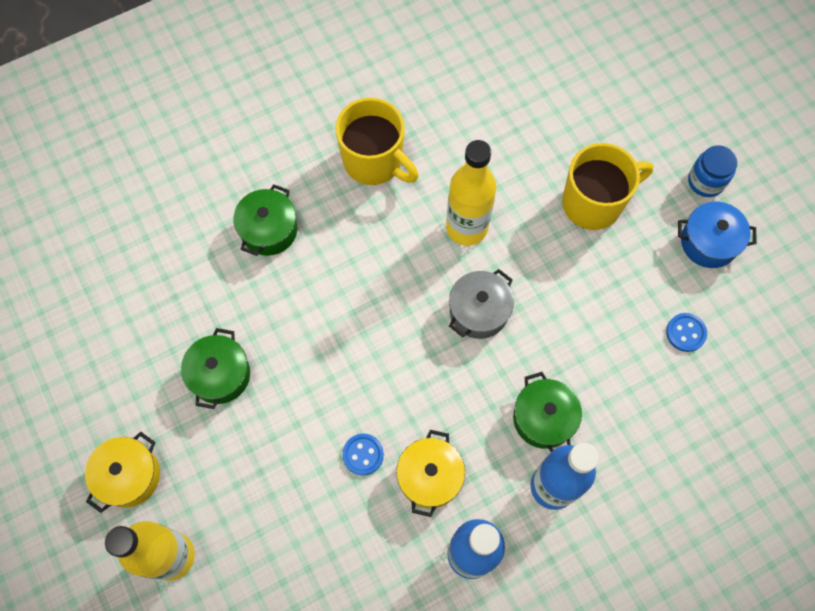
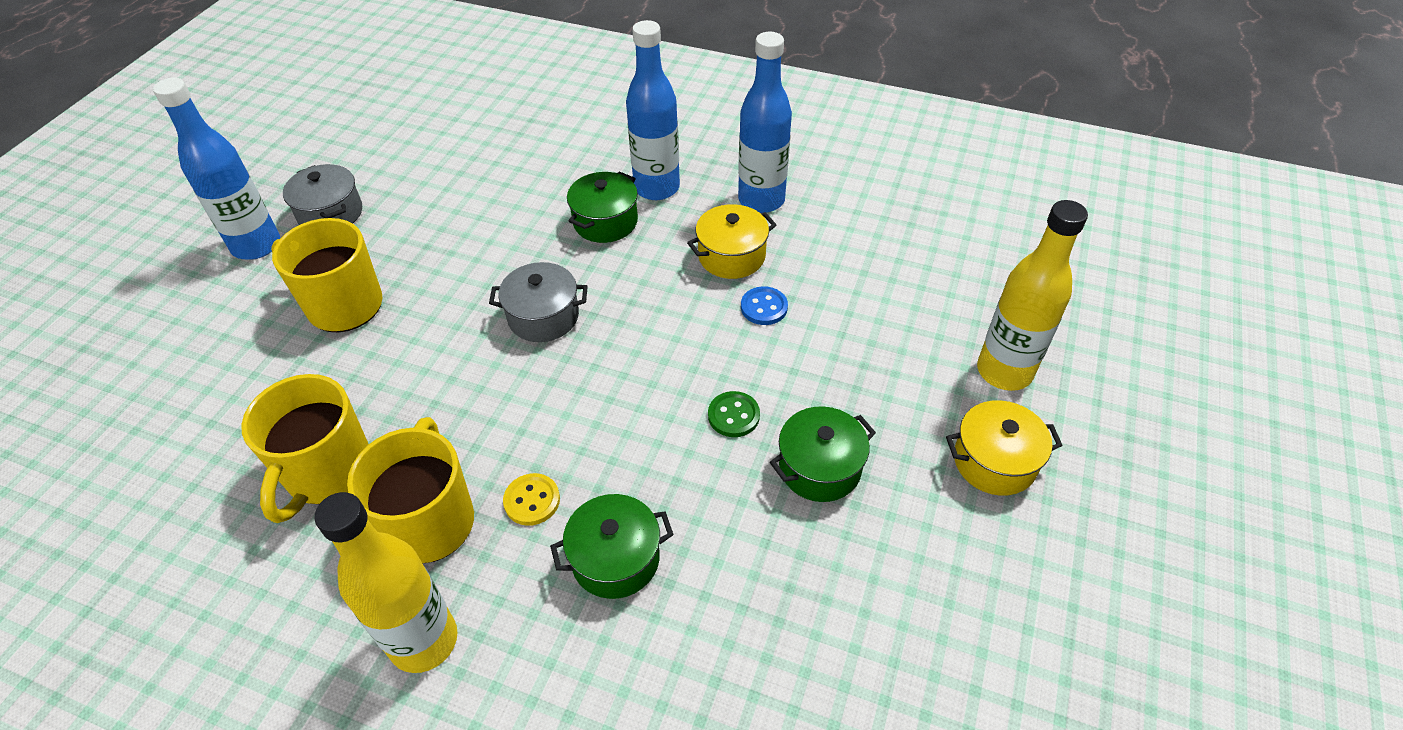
camera: 130 degrees left, 20 degrees down
yellow bottle [446,140,496,246] -> yellow bottle moved to [314,492,457,673]
blue button [666,313,707,352] -> none
blue pot [678,202,757,268] -> grey pot [283,164,362,225]
blue jar [688,145,737,197] -> blue bottle [153,78,280,260]
none -> yellow mug [241,374,369,523]
none -> yellow button [503,473,560,526]
none -> green button [708,391,760,437]

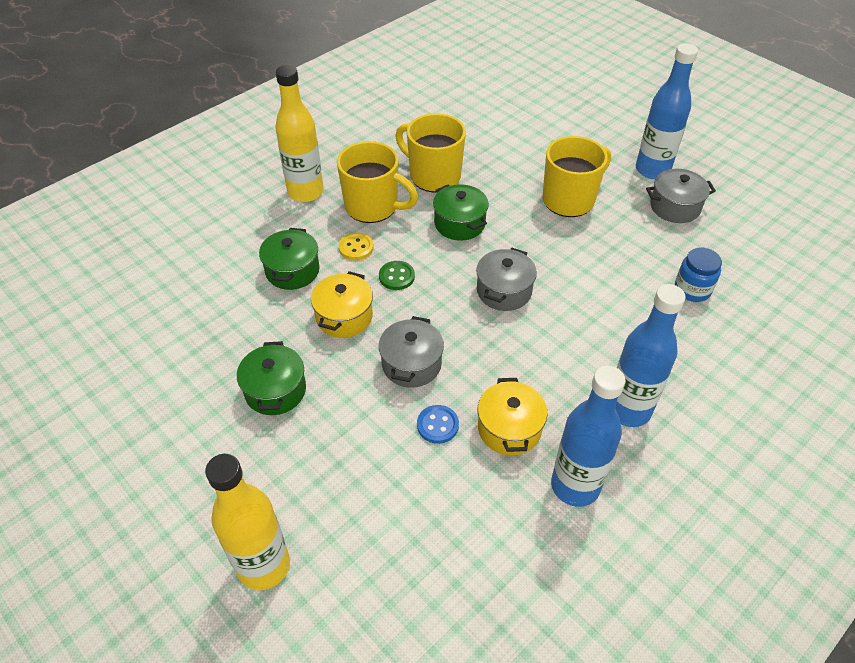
camera: 115 degrees right, 0 degrees up
green pot [567,171,638,243] -> green pot moved to [433,184,489,241]
green button [708,391,760,437] -> green button moved to [379,261,415,290]
yellow pot [946,400,1063,496] -> yellow pot moved to [311,271,373,338]
none -> grey pot [379,316,444,388]
none -> blue jar [675,248,722,302]

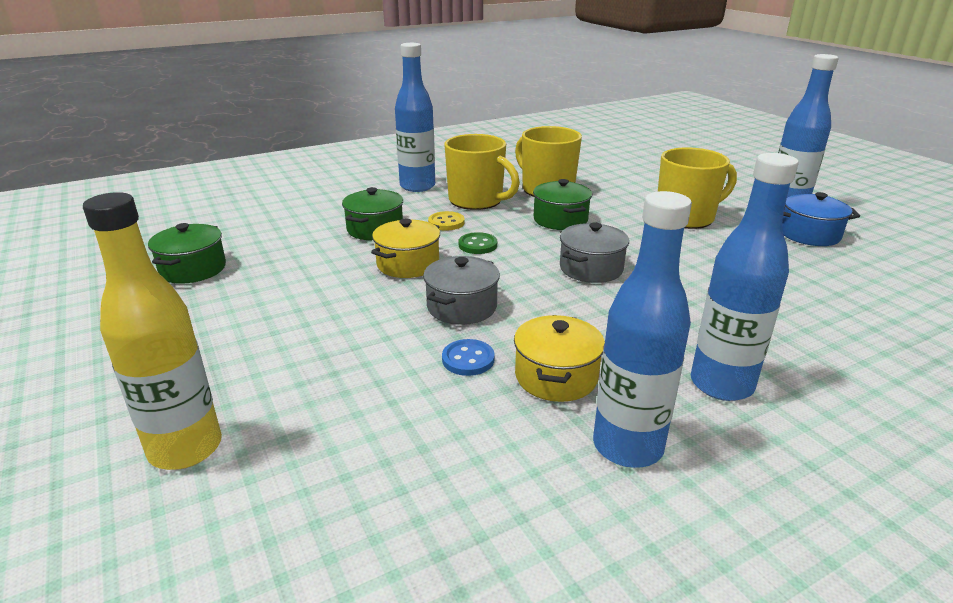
camera: 15 degrees right, 20 degrees down
green pot [237,341,306,415] -> green pot moved to [148,223,226,284]
yellow bottle [275,65,324,202] -> blue bottle [395,43,435,192]
grey pot [646,169,716,223] -> blue pot [782,192,860,246]
blue jar [675,248,722,302] -> none

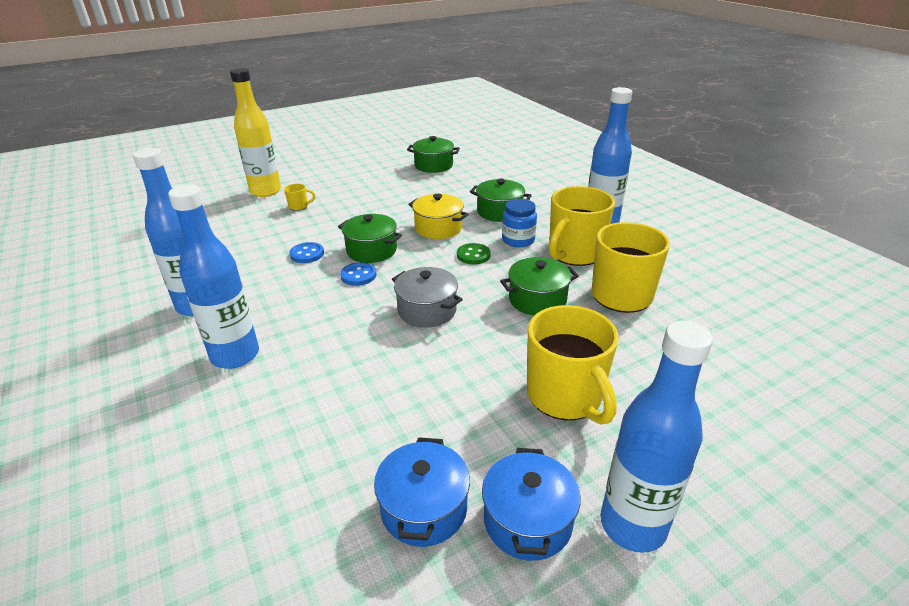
camera: 90 degrees right, 5 degrees up
grey pot [423,256,500,325] -> green pot [338,214,402,263]
yellow button [428,211,465,231] -> blue jar [502,199,537,247]
yellow pot [514,315,605,402] -> none
none -> yellow mug [284,183,315,211]
none -> blue button [340,262,376,286]
none -> blue pot [374,437,470,547]

